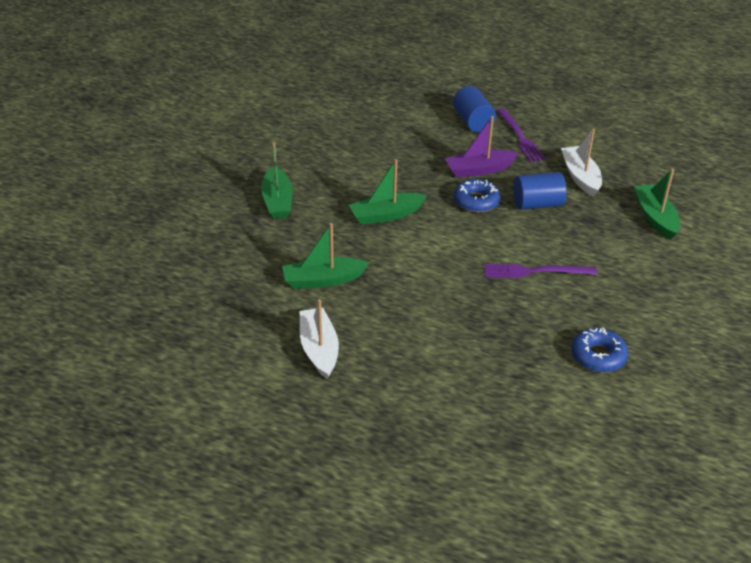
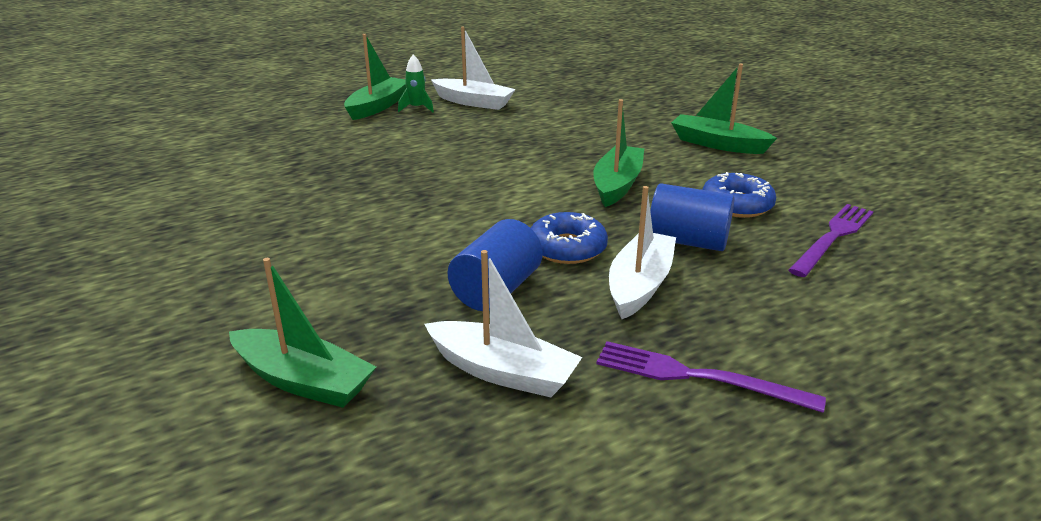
camera: 130 degrees right, 10 degrees down
green boat [282,223,369,289] -> green boat moved to [344,34,406,120]
purple boat [445,116,518,178] -> white boat [609,186,676,319]
blue cylinder [453,86,496,132] -> blue cylinder moved to [650,183,735,251]
purple fork [484,264,597,278] -> purple fork moved to [789,204,874,277]
blue donut [571,327,628,372] -> blue donut moved to [702,172,776,218]
none -> green rocket [398,54,434,112]

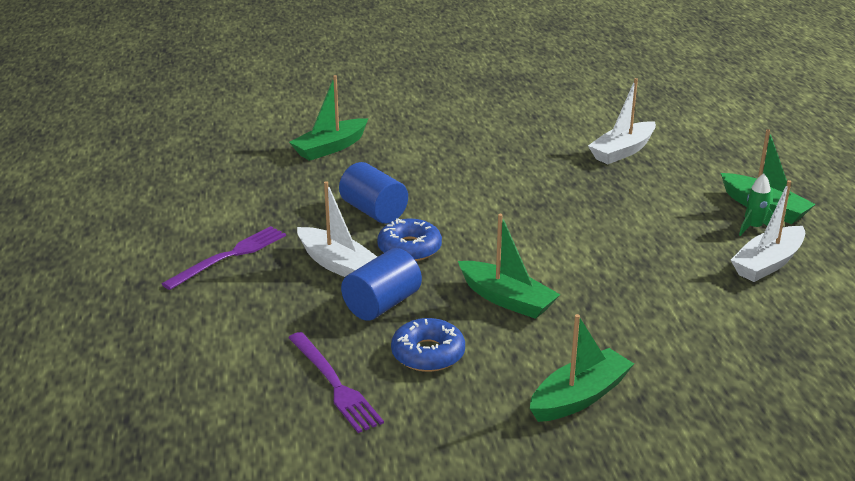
camera: 110 degrees right, 0 degrees up
white boat [424,250,582,397] -> white boat moved to [588,78,656,164]

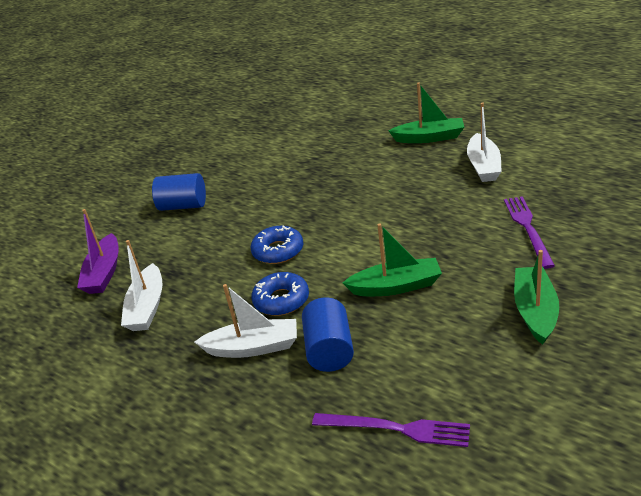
camera: 40 degrees left, 5 degrees up
purple fork [162,226,286,290] -> purple fork moved to [504,196,555,269]
green boat [289,75,368,161] -> purple boat [77,209,118,294]
blue cylinder [339,162,408,224] -> blue cylinder moved to [152,173,206,211]
blue donut [391,318,465,372] -> blue donut moved to [251,225,303,264]
white boat [588,78,656,164] -> white boat moved to [121,240,163,331]
green rocket [739,174,773,236] -> none

